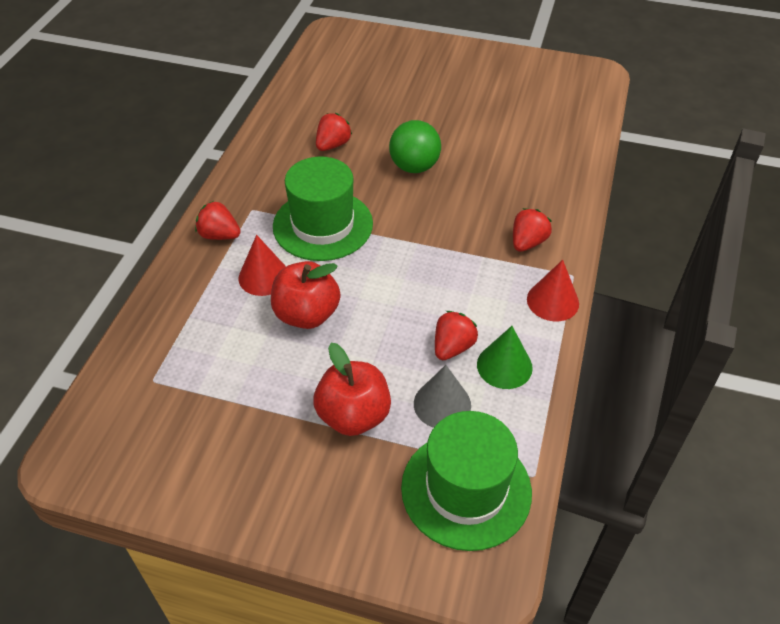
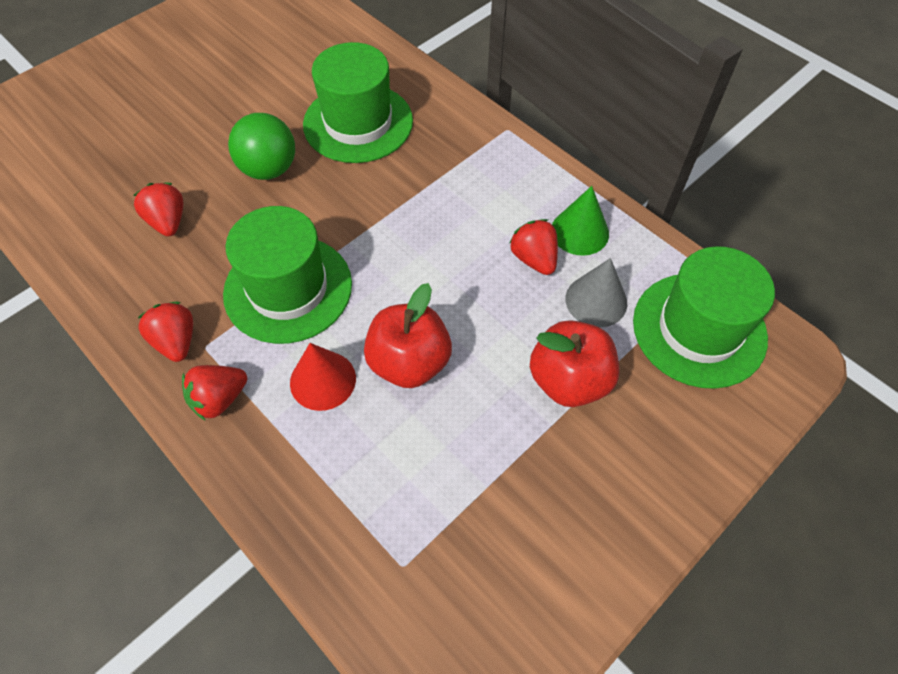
camera: 60 degrees left, 10 degrees up
red strawberry [513,208,552,252] -> red strawberry moved to [138,302,193,362]
red cone [527,260,579,321] -> none
none -> green hat [303,42,413,163]

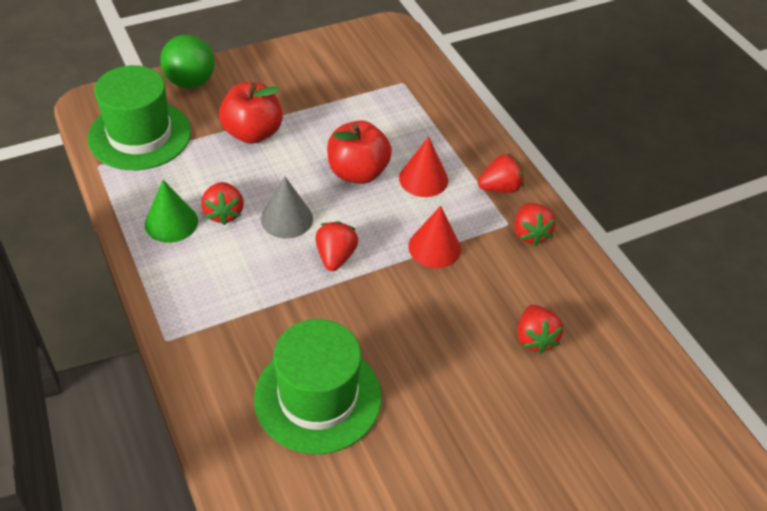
camera: 165 degrees left, 10 degrees down
green hat [223,206,352,344] -> red cone [408,206,461,268]
green ball [228,113,295,180] -> green ball moved to [160,35,214,89]
grey cone [566,258,627,327] -> grey cone moved to [261,177,313,238]
none -> red strawberry [315,221,358,271]

